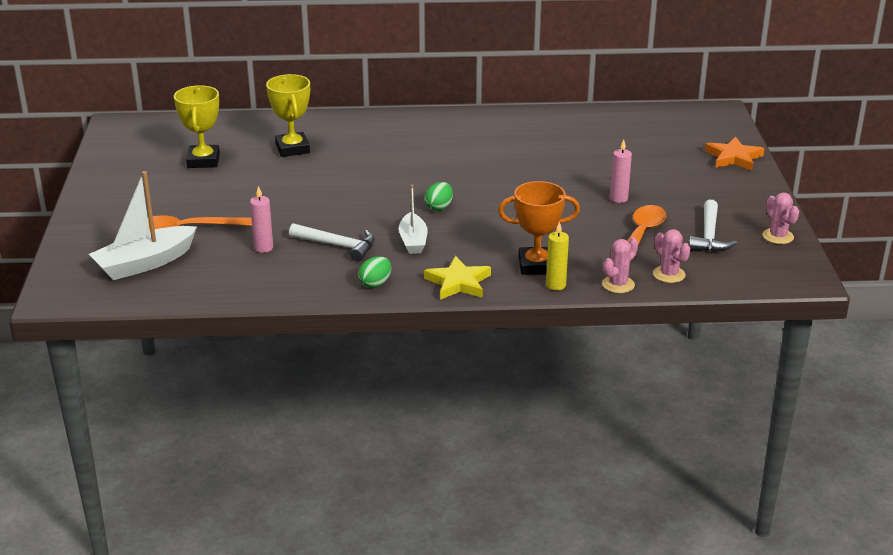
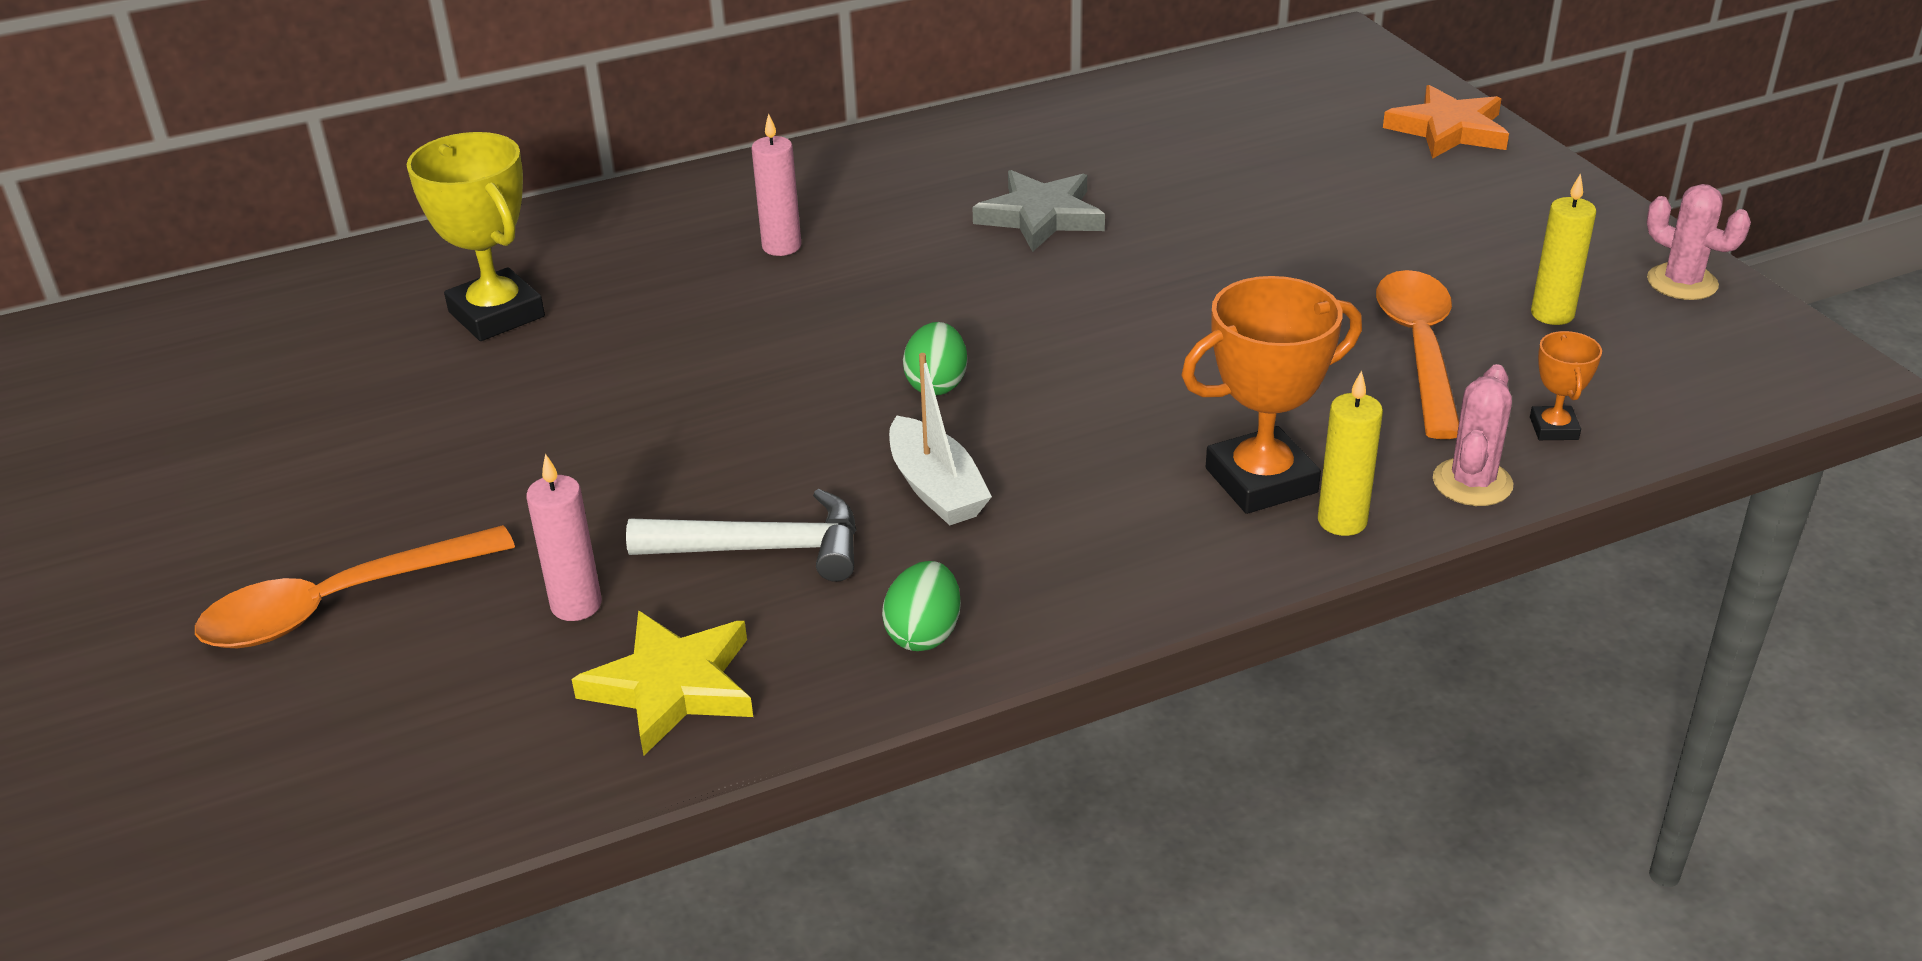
camera: 20 degrees left, 5 degrees up
white boat [89,171,197,280] -> none
yellow trophy [174,85,220,168] -> none
yellow star [424,256,491,300] -> yellow star moved to [572,611,753,756]
pink candle [610,139,632,203] -> pink candle moved to [751,113,801,256]
pink cactus [653,229,690,283] -> orange trophy [1530,331,1602,440]
white hammer [689,199,737,252] -> yellow candle [1531,173,1597,325]
none -> grey star [972,170,1105,252]

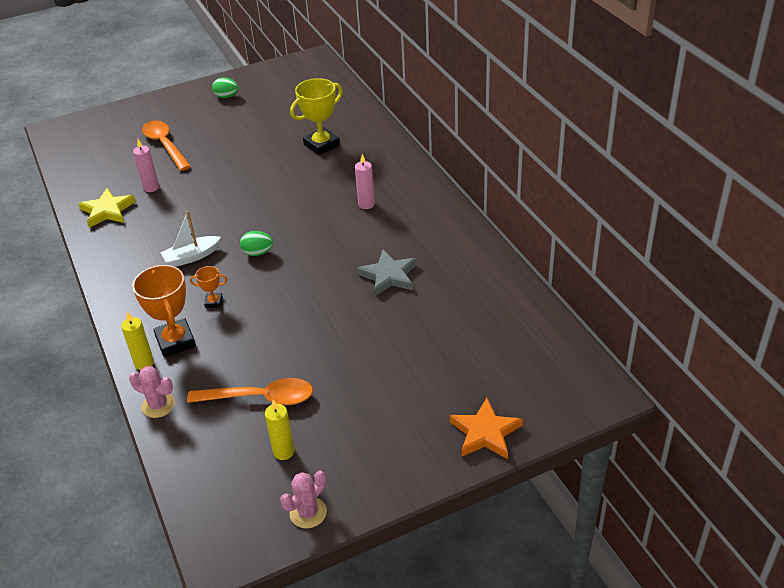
camera: 90 degrees right, 5 degrees up
white hammer [626,489,856,582] -> none
green egg [882,561,961,651] -> green egg moved to [212,77,239,98]
orange trophy [1530,331,1602,440] -> orange trophy moved to [190,266,228,308]

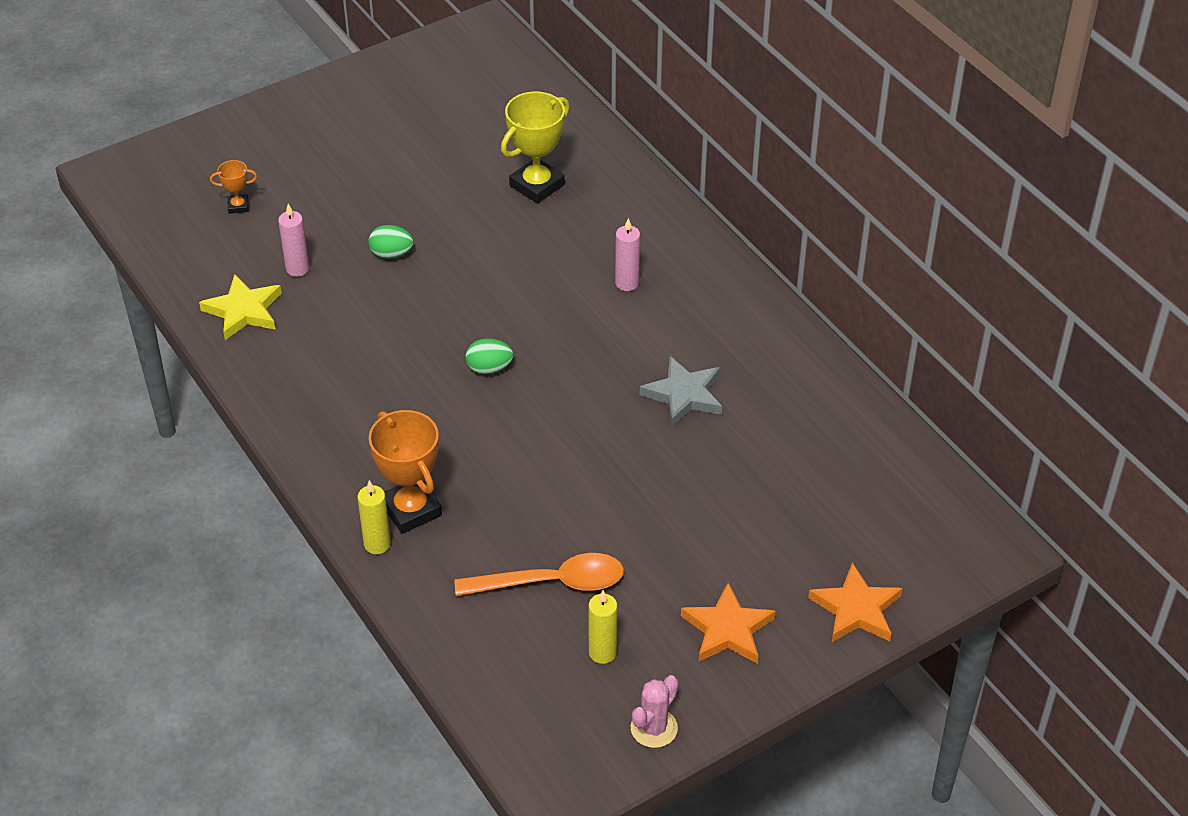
camera: 10 degrees left, 5 degrees up
pink cactus [129,366,175,418] -> none
orange spoon [142,120,191,171] -> none
white boat [160,211,221,267] -> none
orange trophy [190,266,228,308] -> orange trophy moved to [210,160,257,214]
green egg [212,77,239,98] -> green egg moved to [368,225,414,259]
none -> orange star [681,583,776,664]

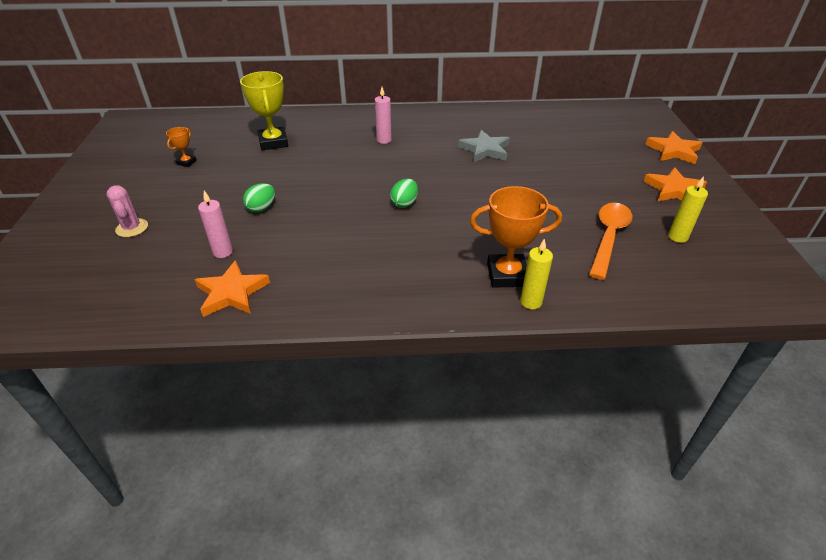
camera: 60 degrees left, 5 degrees down
yellow star [199,274,282,340] -> orange star [195,260,270,317]
orange trophy [210,160,257,214] -> orange trophy moved to [166,127,197,167]
pink cactus [631,675,678,748] -> pink cactus moved to [106,185,148,237]

